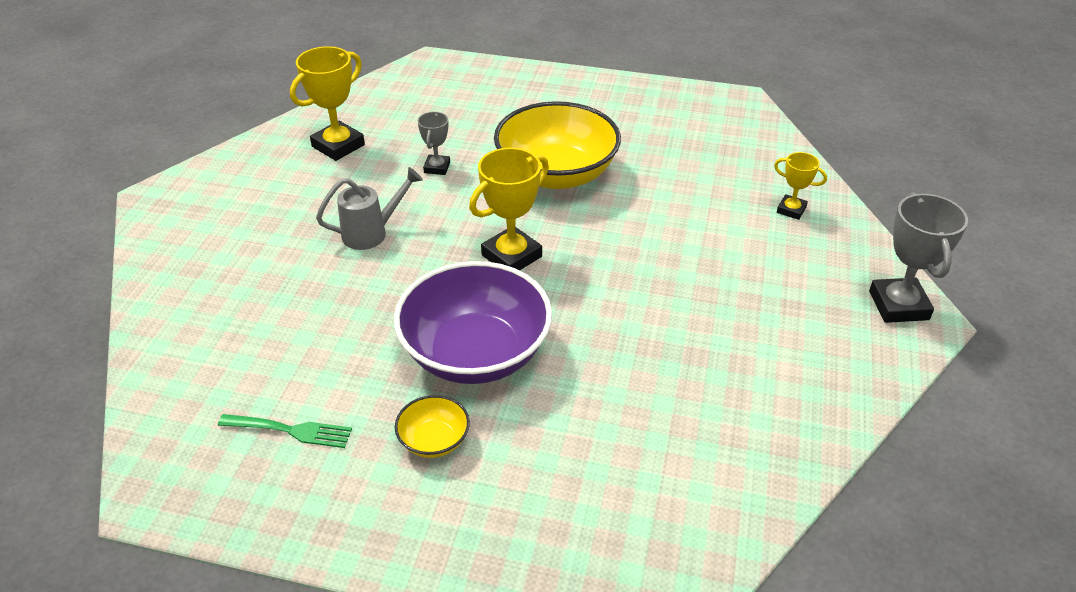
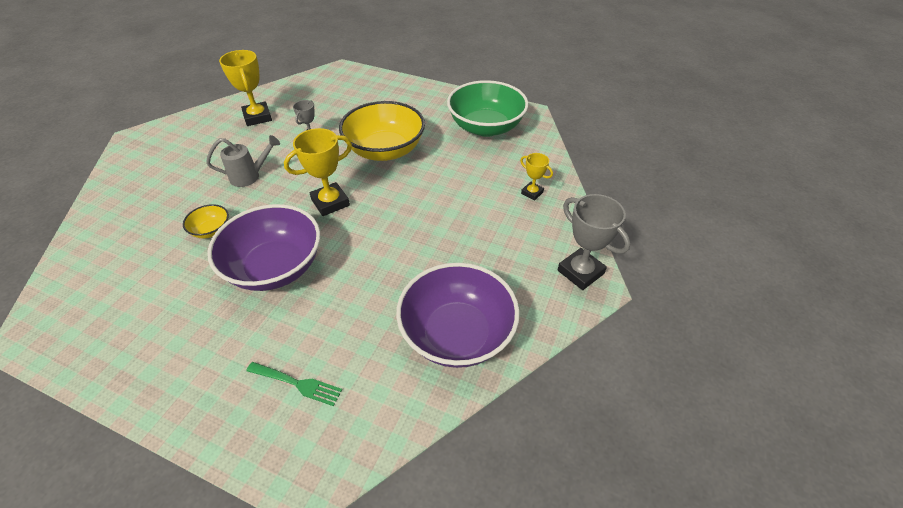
camera: 10 degrees right, 5 degrees up
green fork [218,414,352,448] -> green fork moved to [246,362,342,406]
yellow trophy [290,46,365,161] -> yellow trophy turned 75 degrees counterclockwise [219,50,272,126]
yellow bowl [395,395,470,458] -> yellow bowl moved to [183,204,229,239]
grey trophy [869,192,968,323] -> grey trophy turned 45 degrees counterclockwise [558,194,631,290]
none -> purple bowl [396,263,520,368]
none -> green bowl [447,80,528,137]

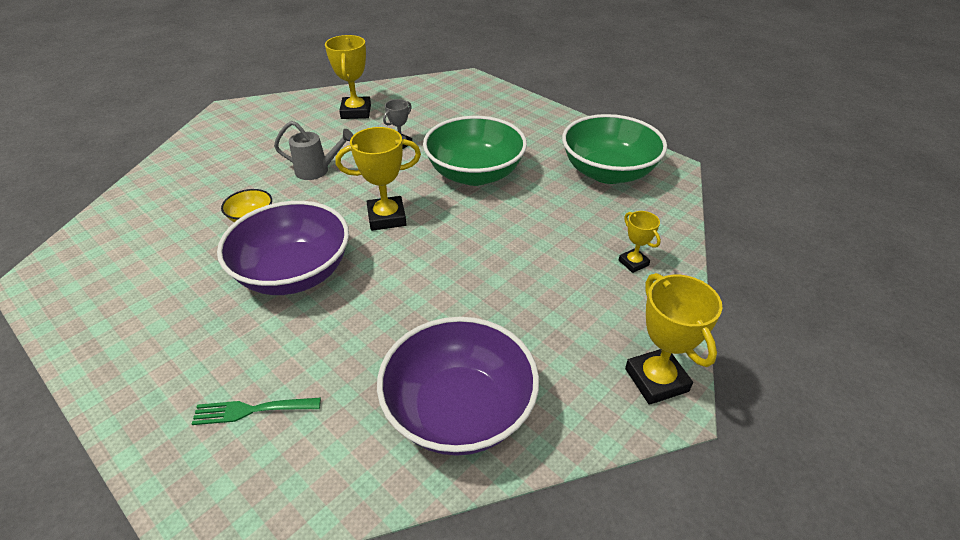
camera: 20 degrees right, 5 degrees down
green fork [246,362,342,406] -> green fork turned 135 degrees clockwise [192,398,321,425]
yellow bowl [339,101,425,161] -> green bowl [423,116,527,186]
grey trophy [558,194,631,290] -> yellow trophy [625,273,723,405]

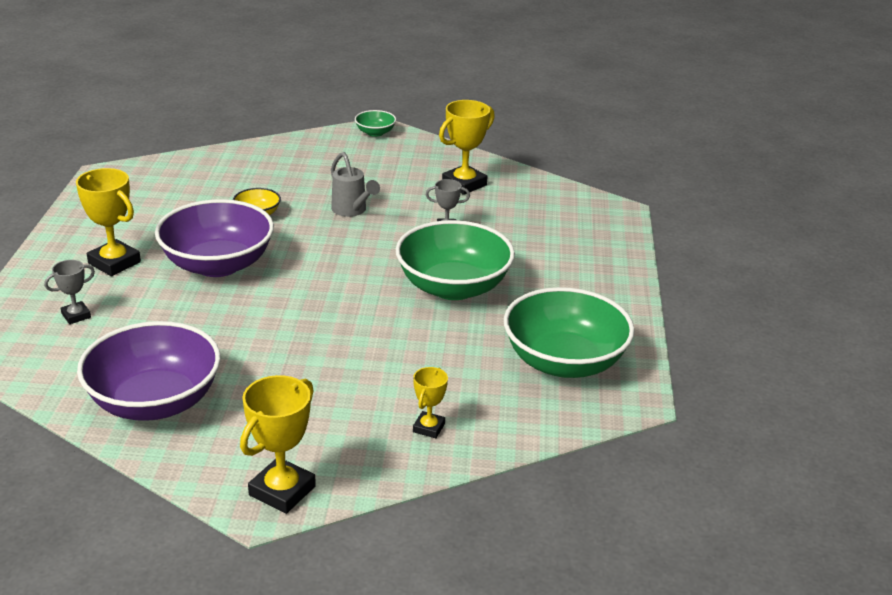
camera: 50 degrees right, 10 degrees down
green fork [192,398,321,425] -> grey trophy [44,260,95,324]
yellow trophy [336,127,421,231] -> yellow trophy moved to [76,168,141,276]
none -> green bowl [355,110,396,137]

